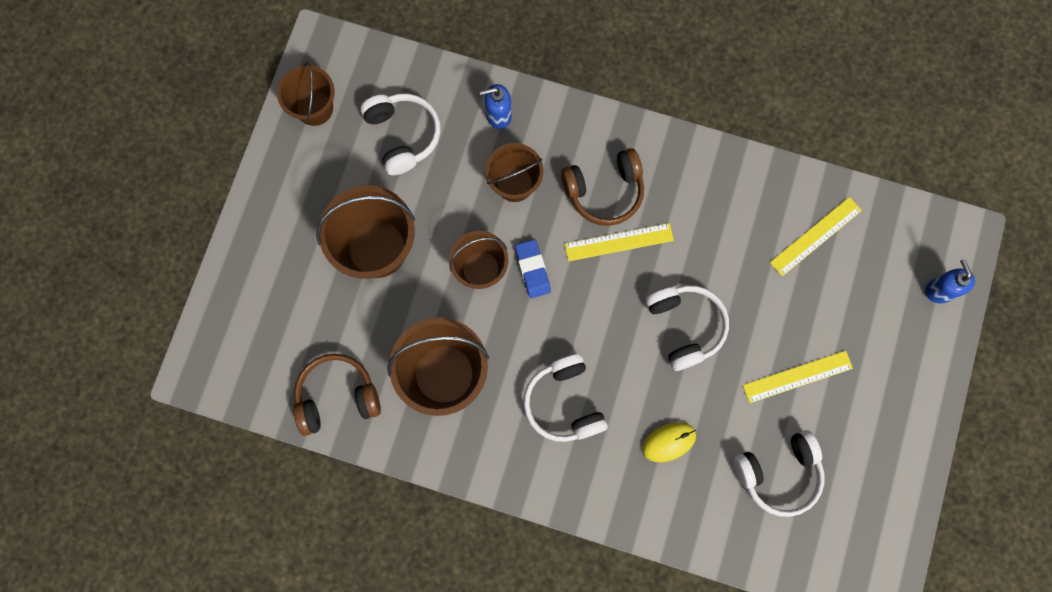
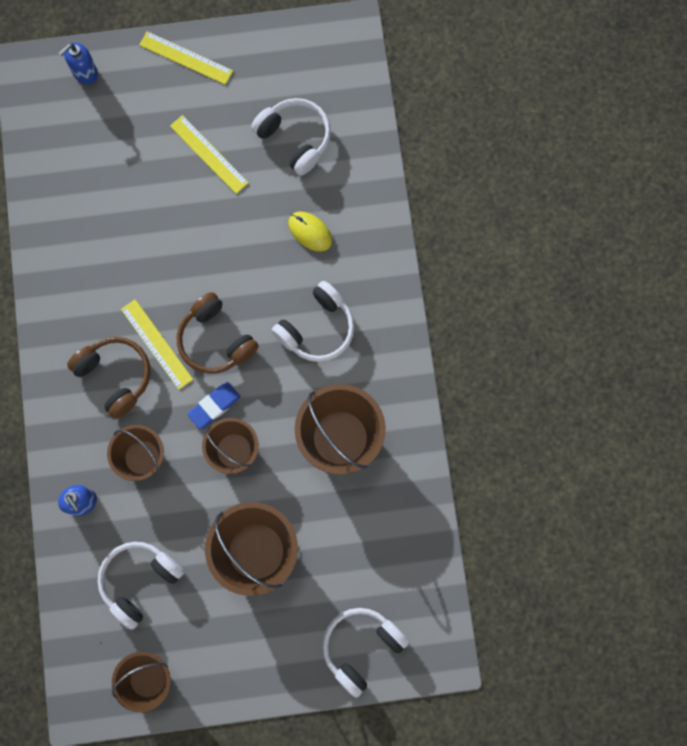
camera: 115 degrees left, 0 degrees up
brown headphones [294,354,381,436] -> brown headphones moved to [177,292,259,374]
white headphones [646,285,729,371] -> white headphones moved to [322,608,409,698]
yellow ruler [770,197,862,276] -> yellow ruler moved to [139,31,233,85]

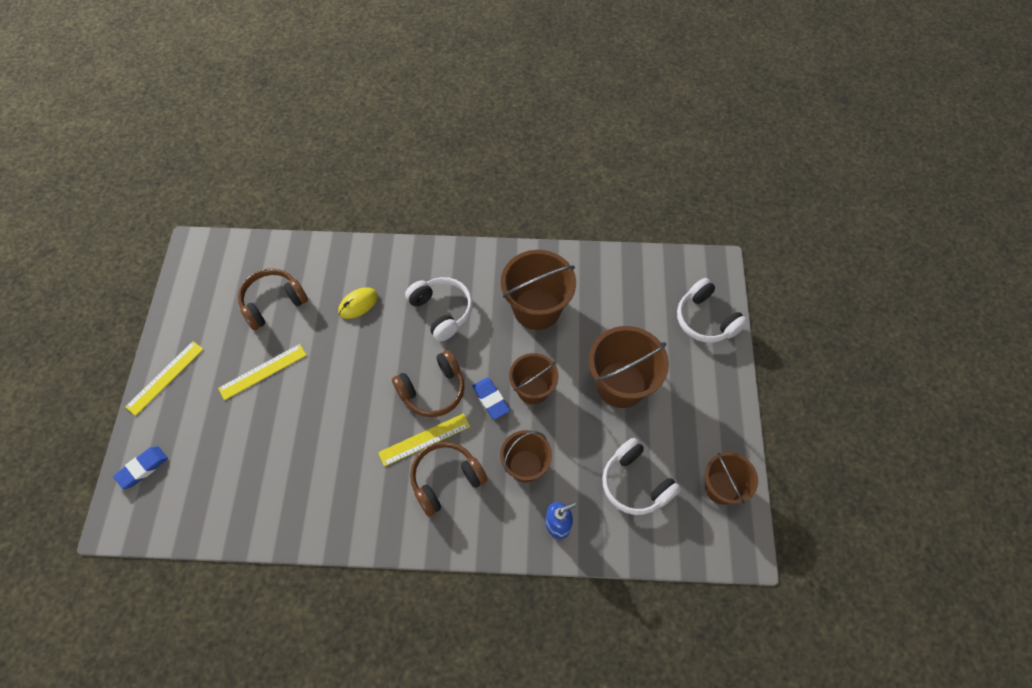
camera: 80 degrees left, 15 degrees down
blue soap dispenser [58,42,98,84] -> blue eraser [113,446,168,489]
white headphones [251,98,331,176] -> brown headphones [238,268,308,330]

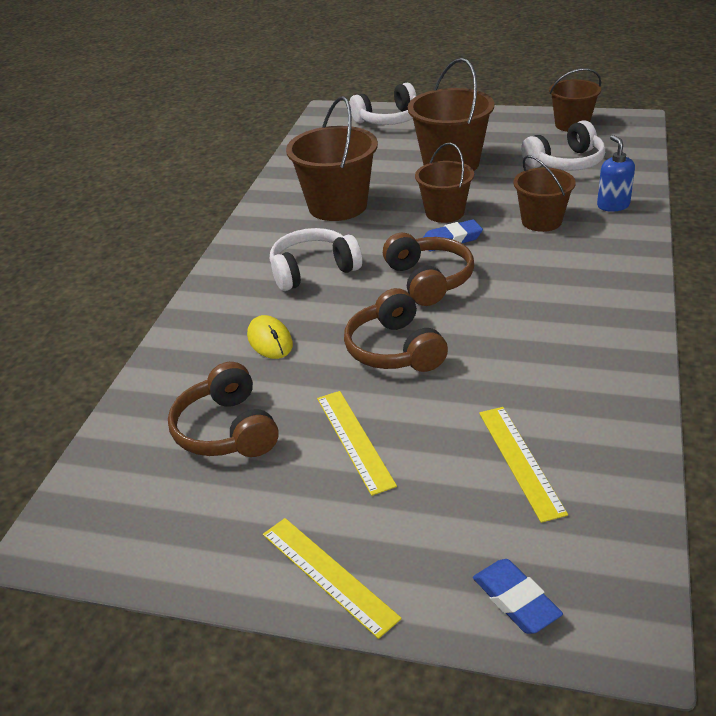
camera: 75 degrees left, 25 degrees down
yellow ruler [378,413,470,467] -> yellow ruler moved to [479,407,568,523]
brown headphones [410,441,487,517] -> brown headphones moved to [344,288,448,372]

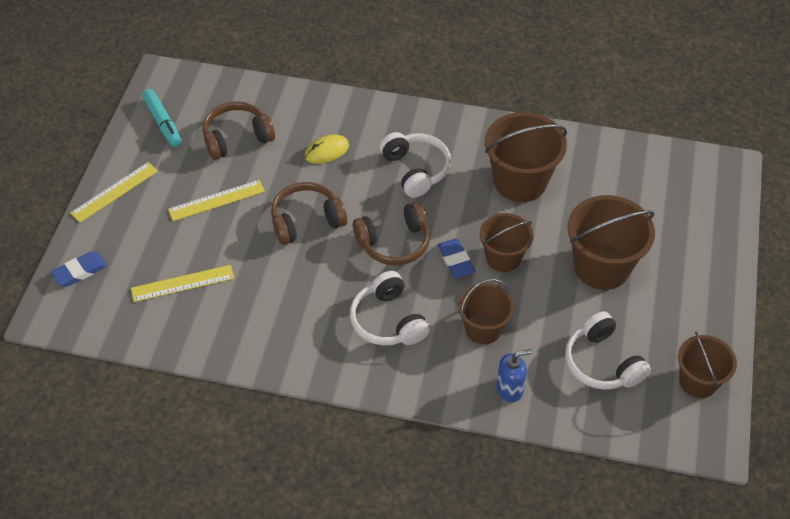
camera: 85 degrees right, 15 degrees up
white headphones [349,83,416,125] -> white headphones moved to [350,271,430,345]
none -> turquoise marker [142,89,181,147]

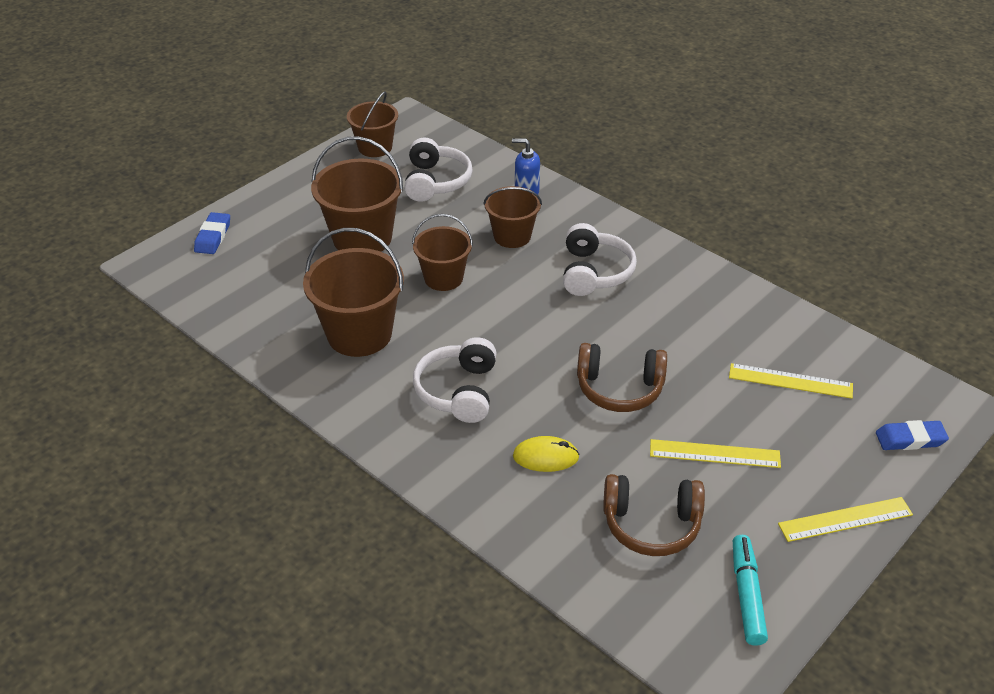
camera: 150 degrees left, 10 degrees down
brown headphones [353,201,430,266] -> none
blue eraser [438,239,475,278] -> blue eraser moved to [194,212,230,254]

